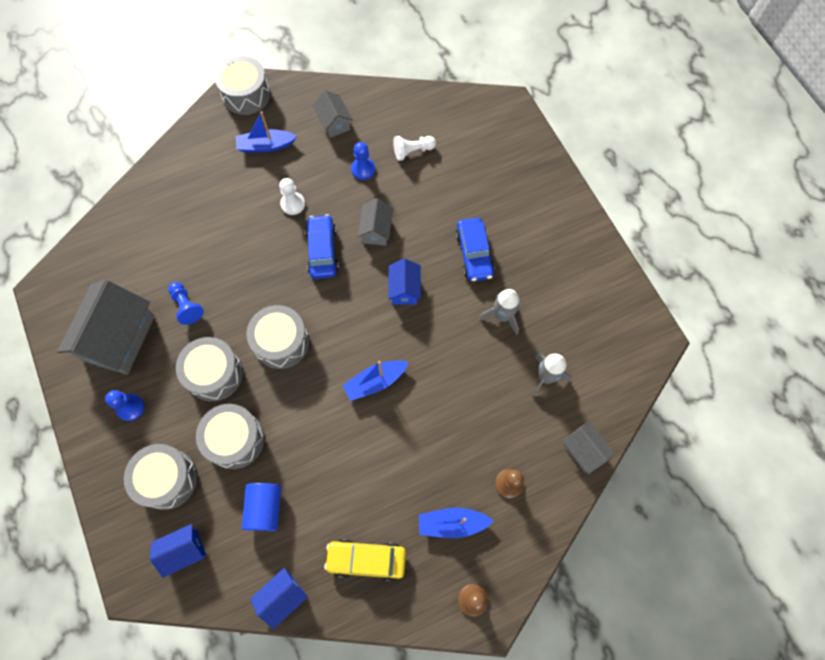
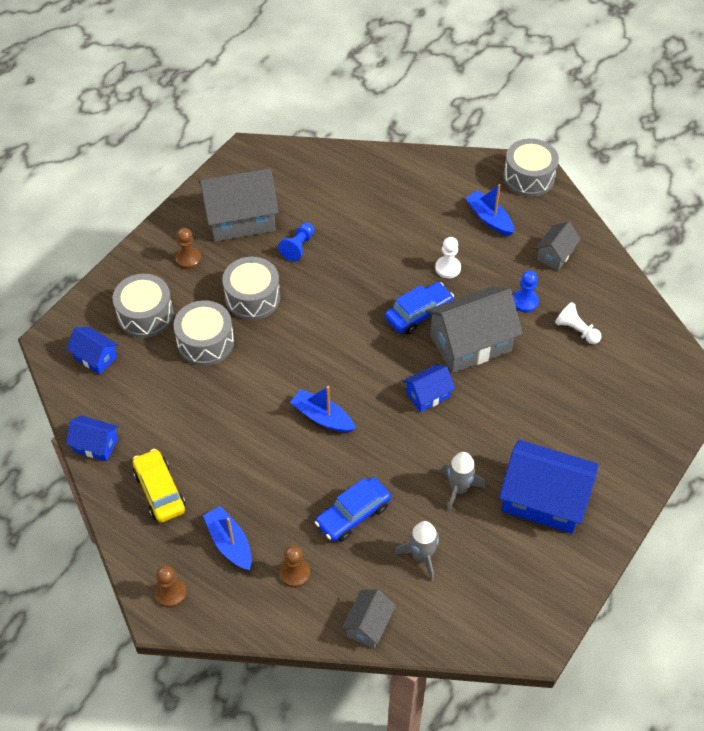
camera: 60 degrees right, 15 degrees down
blue pawn [105,390,144,421] -> brown pawn [175,228,201,269]
blue cylinder [242,483,281,531] -> none
grey drum [246,305,309,369] -> none
grey house [358,198,393,246] -> grey house [425,286,523,373], size x1.94
blue car [455,218,495,282] -> blue car moved to [315,477,391,542]
none -> blue house [499,440,598,534]

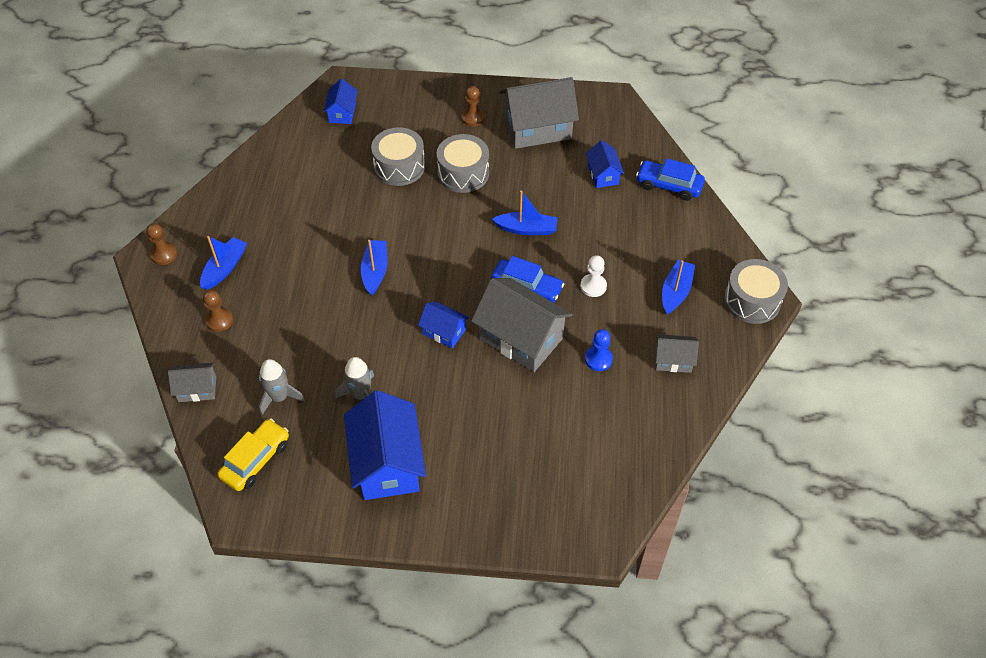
camera: 60 degrees right, 0 degrees up
blue house [66,416,119,461] -> blue house moved to [586,140,624,188]
grey drum [113,274,174,338] -> none
yellow car [133,449,186,523] -> yellow car moved to [217,419,289,491]
grey house [198,168,279,242] -> grey house turned 60 degrees counterclockwise [500,77,579,149]
blue pawn [278,223,314,261] -> none
blue car [315,477,391,542] -> blue car moved to [636,158,705,201]
white pawn [555,302,601,344] -> none
none -> blue boat [492,190,557,235]

